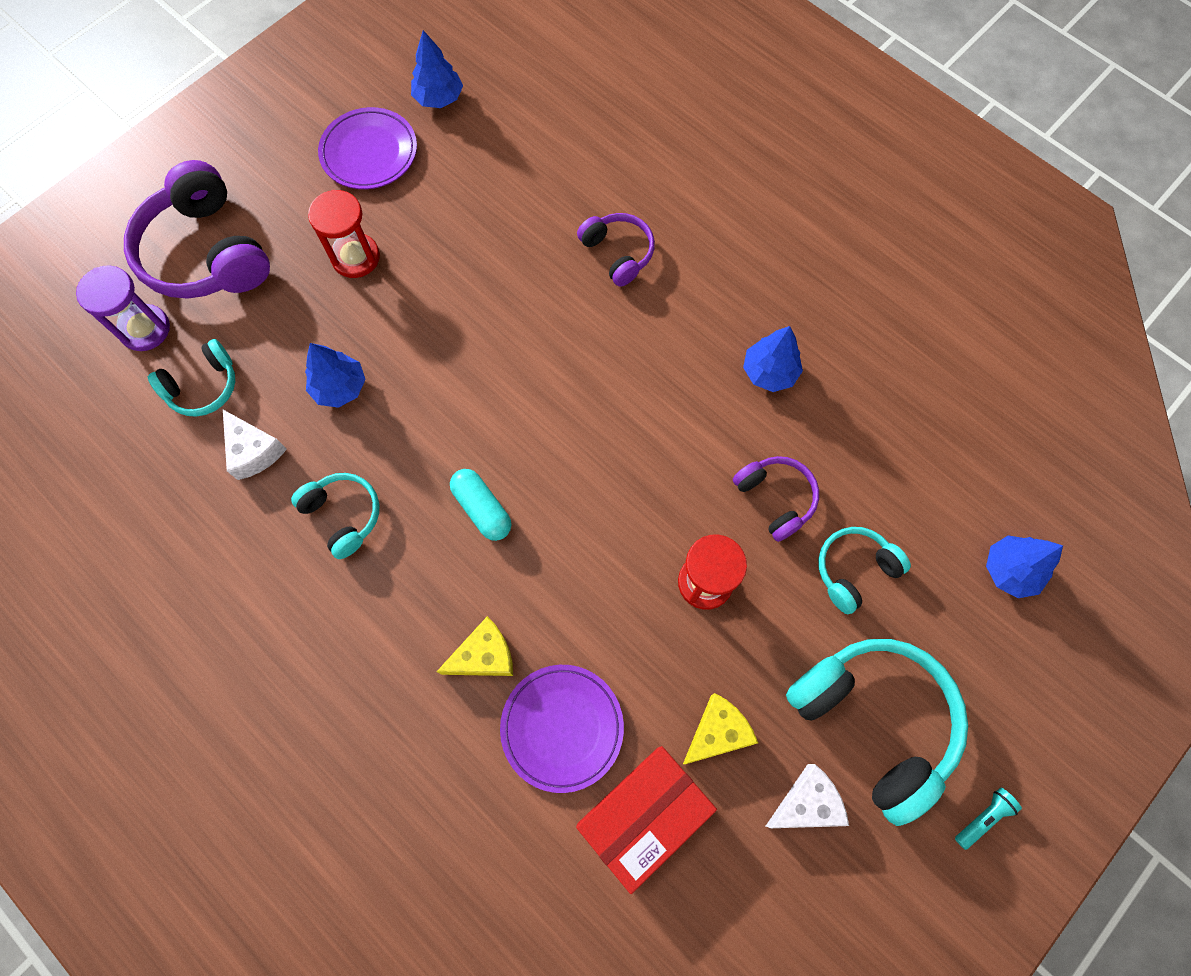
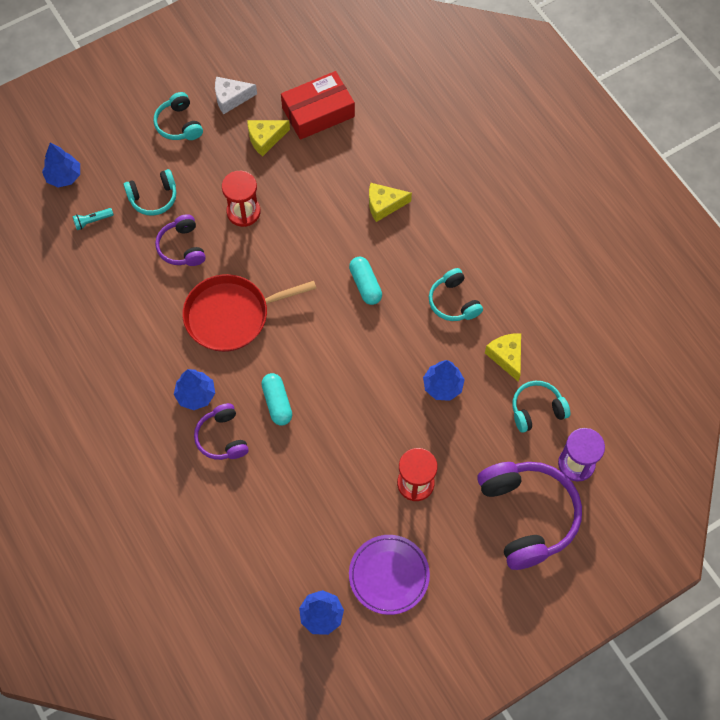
camera: 165 degrees left, 5 degrees down
white cheese [223,410,287,480] -> yellow cheese [485,333,521,382]
purple plate [500,665,624,793] -> none
blue tree [743,326,803,392] -> blue tree moved to [174,369,215,410]
turquoise headphones [786,639,968,826] -> turquoise headphones [154,92,203,140], size x0.54
turquoise flashlight [955,788,1022,850] -> turquoise flashlight moved to [72,208,114,230]
none -> red pan [182,274,317,352]
none -> turquoise capsule [261,373,292,425]

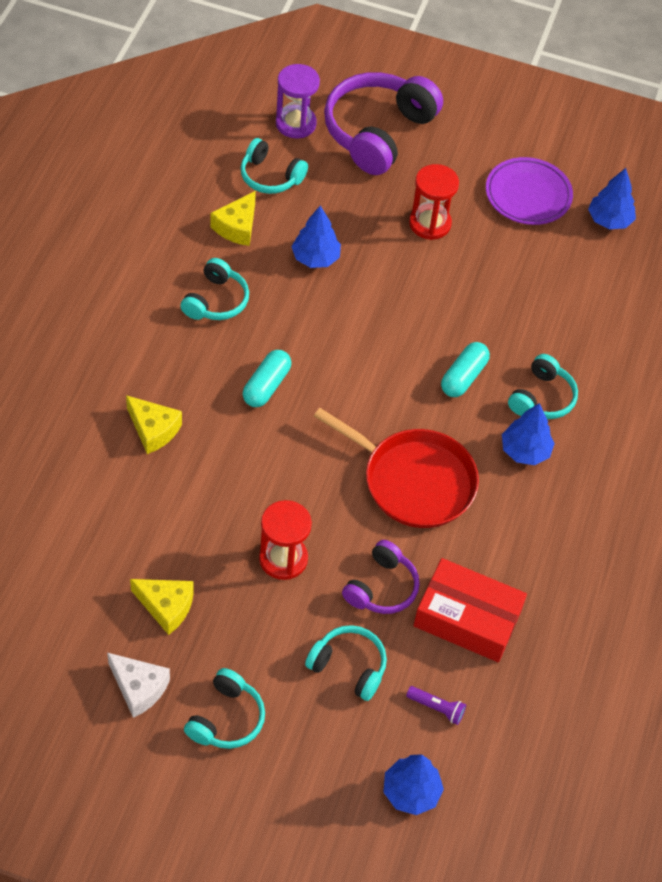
camera: 135 degrees left, 10 degrees down
turquoise flashlight [72,208,114,230] -> purple flashlight [406,686,466,725]
purple headphones [194,403,249,460] -> turquoise headphones [508,354,578,419]
red box [281,71,355,140] -> red box moved to [414,558,527,662]

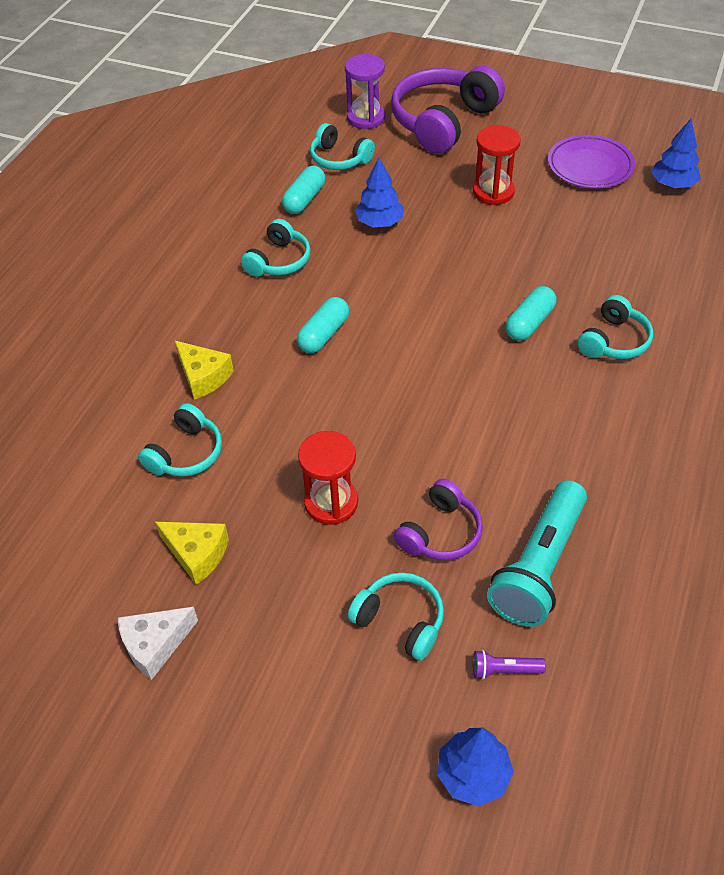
camera: 10 degrees right, 5 degrees down
white cheese [107,653,170,718] -> white cheese turned 105 degrees clockwise [118,607,198,680]
turquoise headphones [184,668,265,749] -> turquoise headphones moved to [138,403,222,477]
yellow cheese [211,191,256,246] -> turquoise capsule [282,166,325,214]
red pan [314,408,479,528] -> none
purple flashlight [406,686,466,725] -> purple flashlight turned 150 degrees clockwise [473,650,546,679]
red box [414,558,527,662] -> turquoise flashlight [487,480,587,627]
blue tree [502,403,555,465] -> none

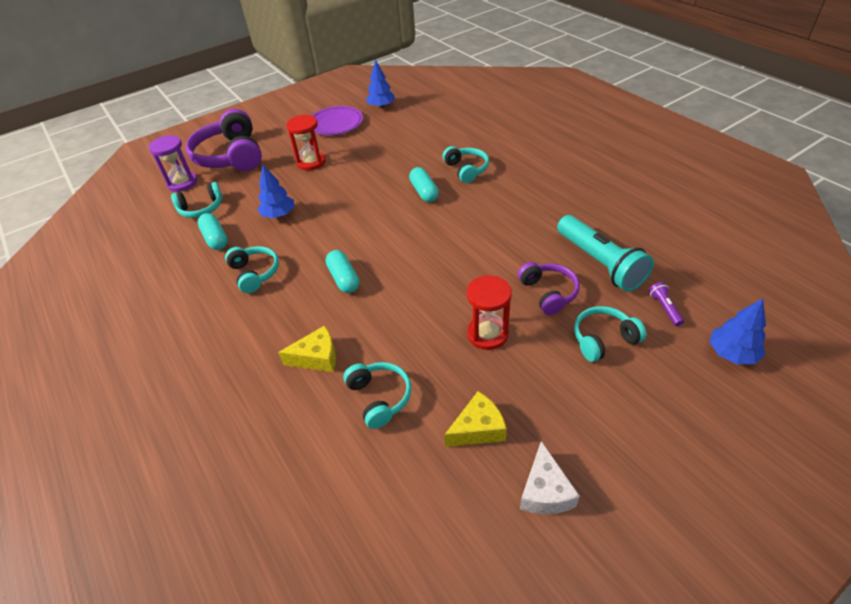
camera: 55 degrees left, 5 degrees down
purple flashlight [473,650,546,679] -> purple flashlight turned 135 degrees clockwise [649,282,684,326]

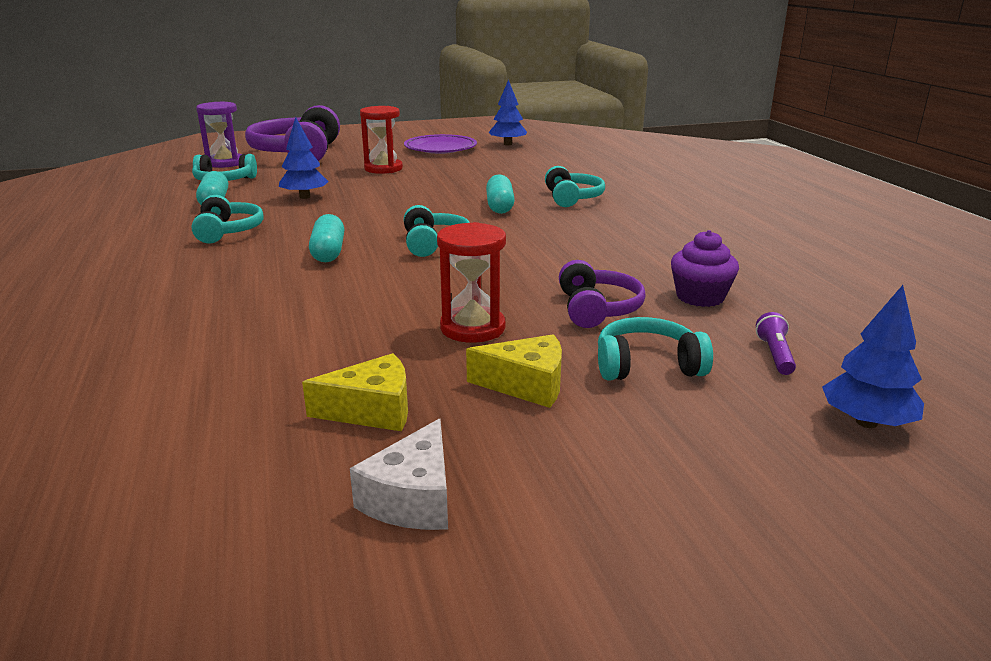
camera: 15 degrees right, 20 degrees down
yellow cheese [278,325,336,372] -> yellow cheese moved to [466,334,562,408]
turquoise headphones [343,362,411,429] -> turquoise headphones moved to [404,205,470,257]
turquoise flashlight [557,215,654,292] -> purple cupcake [671,230,739,307]

